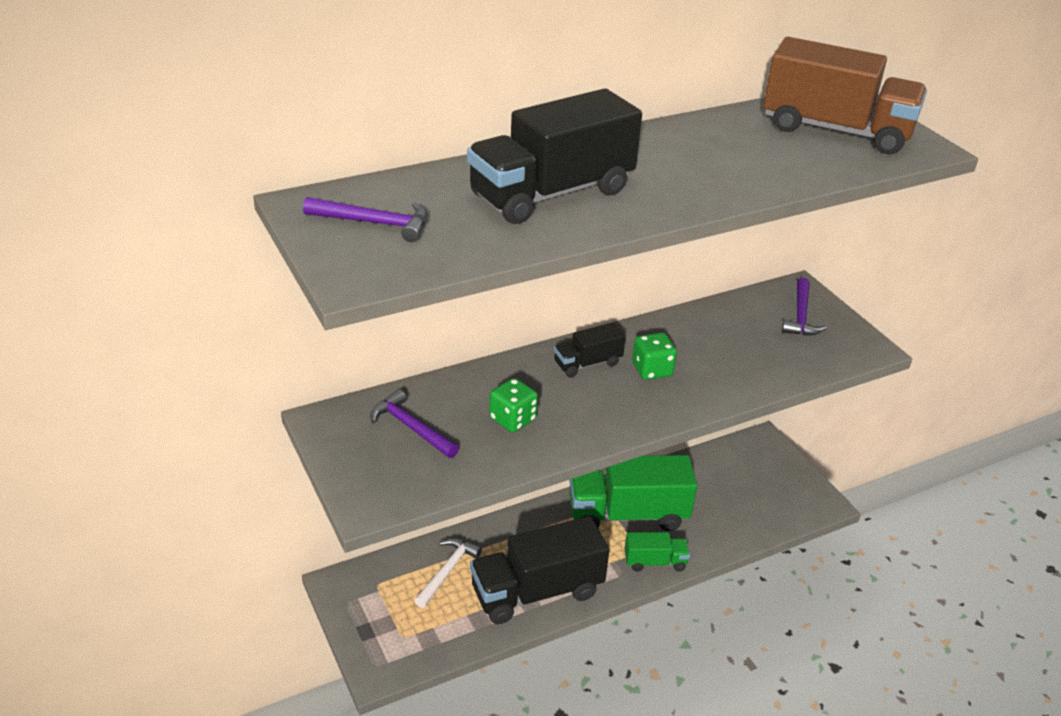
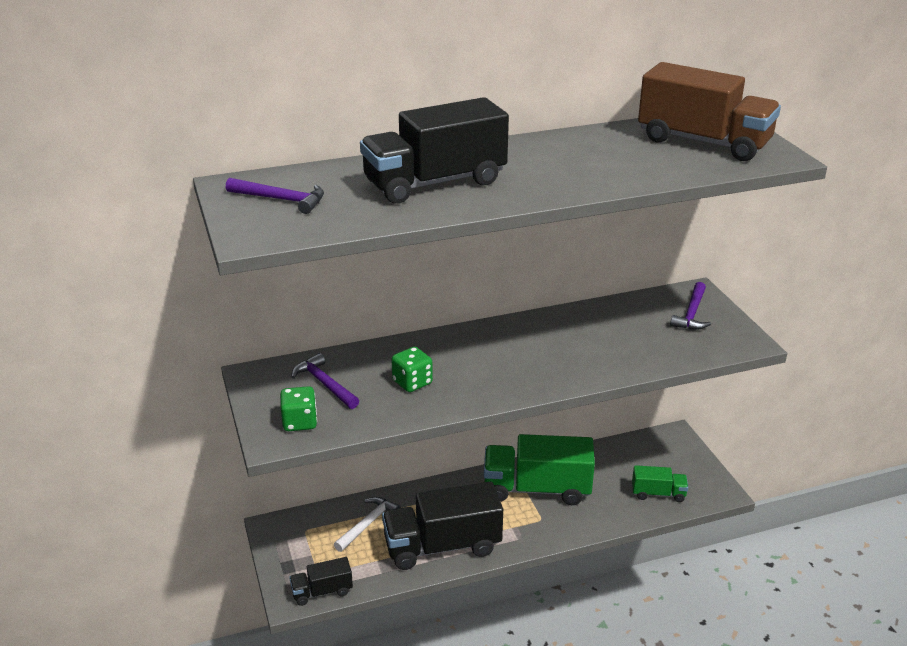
camera: 10 degrees right, 5 degrees down
black truck [554,323,626,378] -> black truck moved to [289,557,353,606]
green truck [624,532,690,572] -> green truck moved to [632,465,688,502]
green dice [632,333,677,380] -> green dice moved to [280,386,317,431]

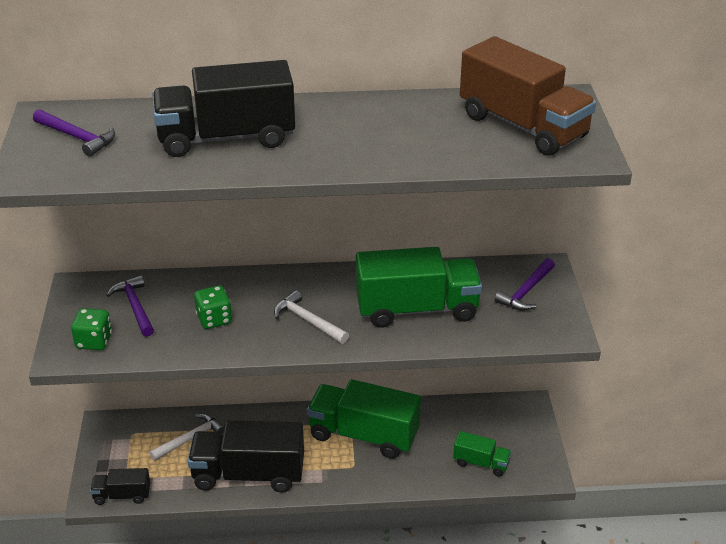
camera: 15 degrees right, 5 degrees up
none -> white hammer [274,290,349,344]
none -> green truck [356,247,482,328]

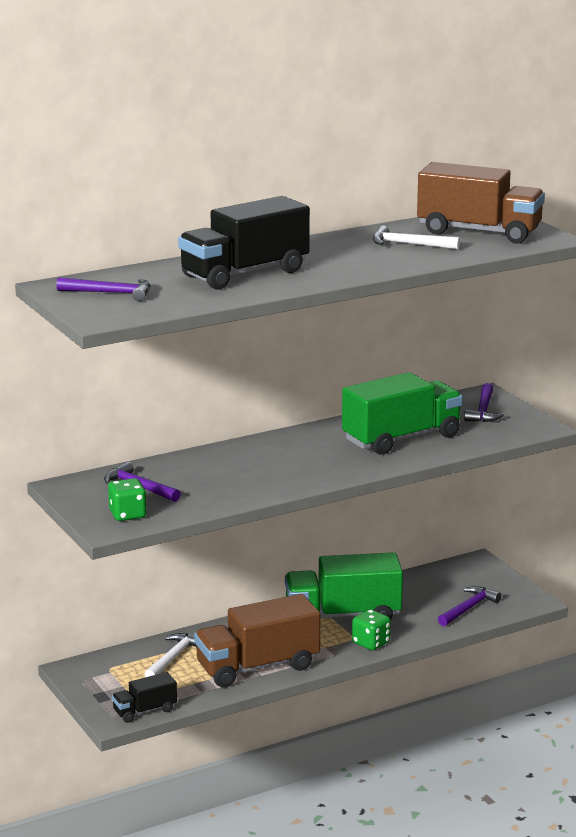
camera: 25 degrees left, 15 degrees down
black truck [188,420,304,493] -> brown truck [194,594,320,687]
green dice [194,285,232,329] -> green dice moved to [352,609,391,650]
white hammer [274,290,349,344] -> white hammer moved to [373,225,460,249]
green truck [453,431,511,477] -> purple hammer [438,586,501,626]

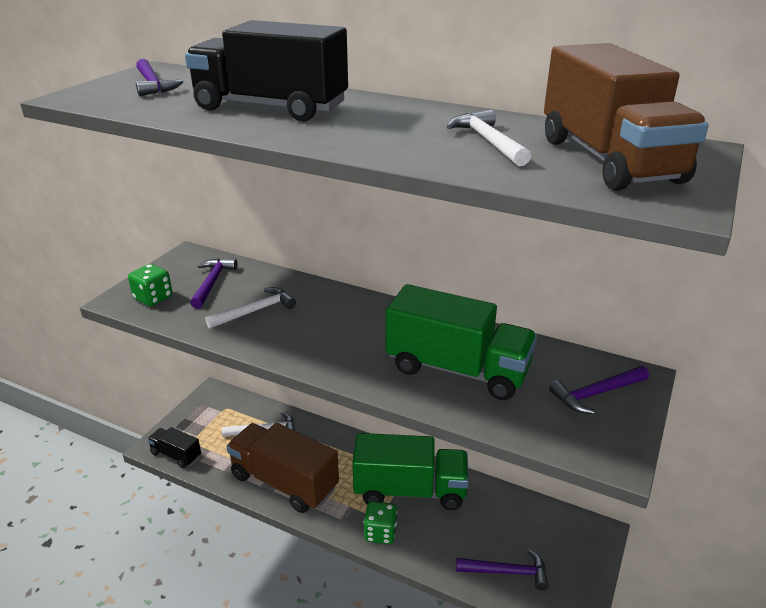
camera: 55 degrees right, 10 degrees up
green truck [285,552,403,620] -> green truck turned 135 degrees clockwise [352,433,469,510]
none -> white hammer [205,287,296,329]

